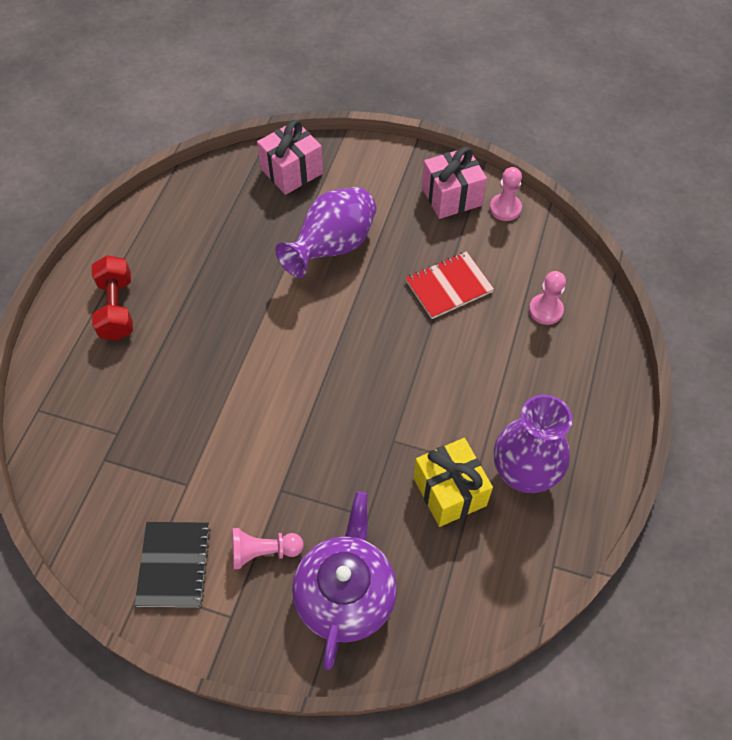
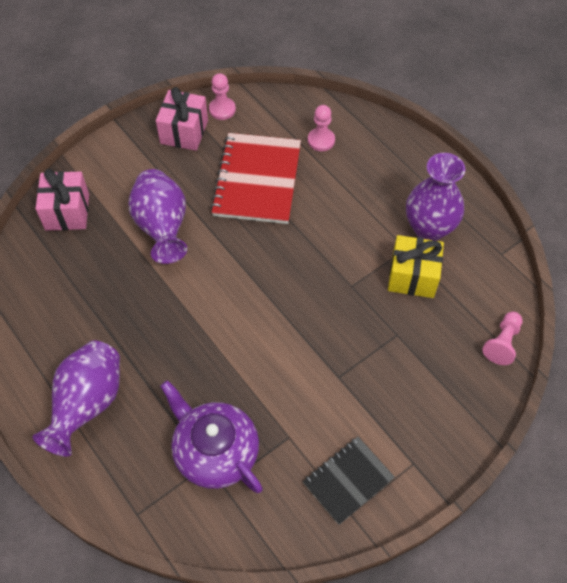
camera: 55 degrees left, 0 degrees up
red dumbbell [92,255,133,341] -> purple vase [33,341,120,457]
black notebook [134,522,211,607] -> black notebook turned 75 degrees counterclockwise [303,437,395,525]
pink pawn [232,528,304,569] -> pink pawn moved to [482,312,522,365]
purple teapot [292,492,397,670] -> purple teapot moved to [160,380,263,493]
red notebook [406,251,494,319] -> red notebook [210,133,301,224], size x1.68

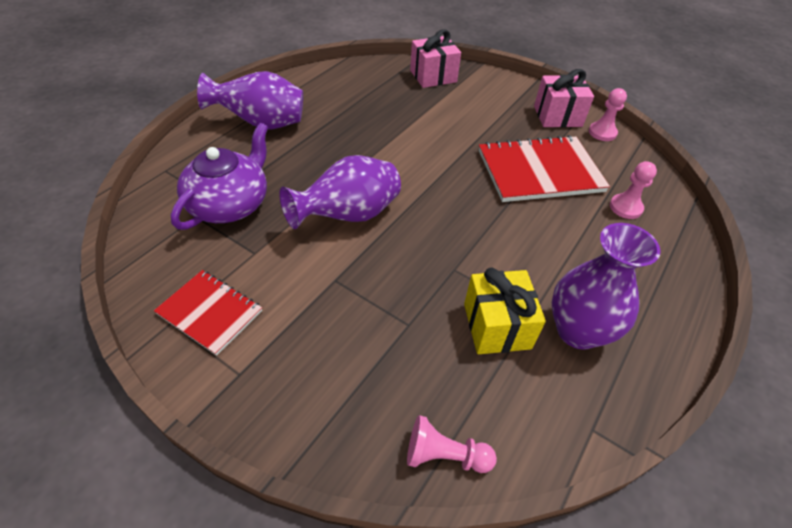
camera: 70 degrees right, 10 degrees down
purple vase [129,169,188,264] -> purple vase moved to [279,155,401,229]
black notebook [303,437,395,525] -> red notebook [154,270,262,356]

